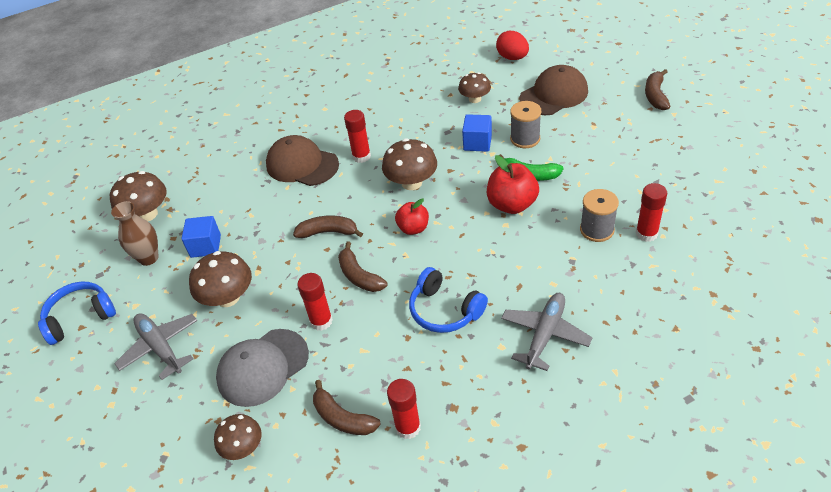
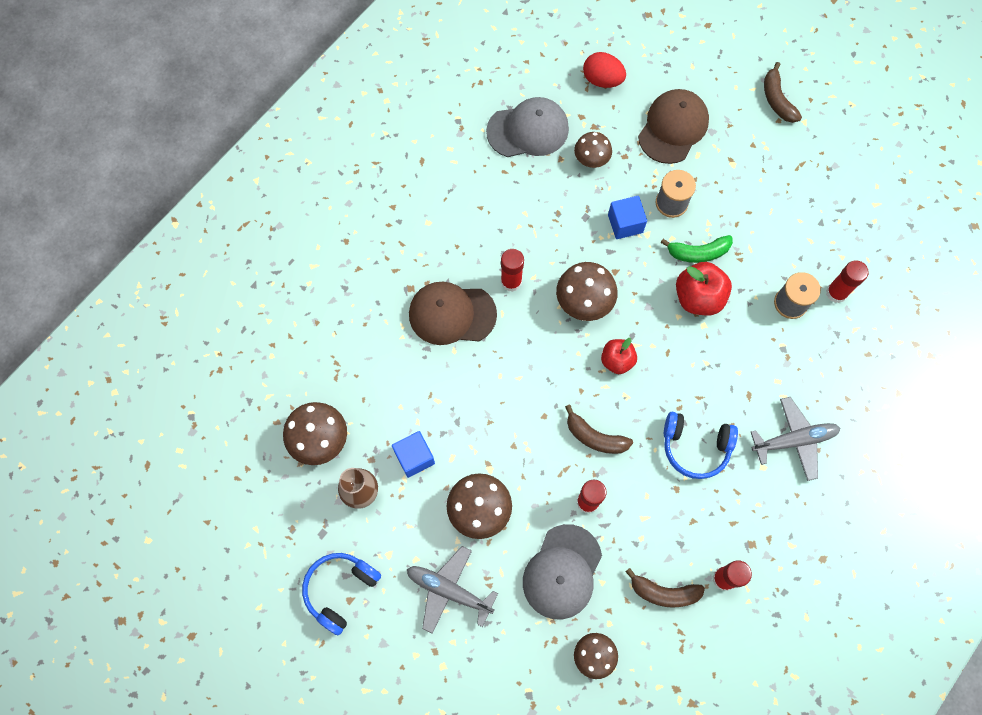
camera: 30 degrees left, 25 degrees up
brown banana [293,215,363,238] -> none
grey plane [501,293,592,371] -> grey plane turned 75 degrees clockwise [751,397,841,481]
none -> grey cap [486,97,569,157]

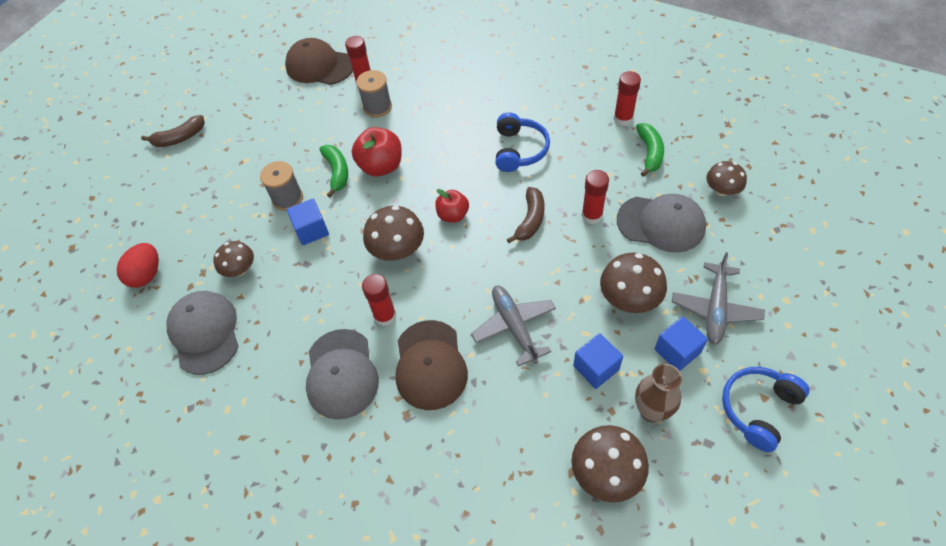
camera: 95 degrees left, 15 degrees down
blue headphones [302,553,381,636] -> blue headphones turned 105 degrees clockwise [722,367,809,452]
brown banana [625,568,705,608] -> green banana [636,123,664,177]
brown cap [638,89,709,164] -> brown cap moved to [285,38,353,85]
grey plane [751,397,841,481] -> grey plane moved to [471,286,556,366]
none -> grey cap [306,329,379,420]
none -> blue cube [654,316,708,371]

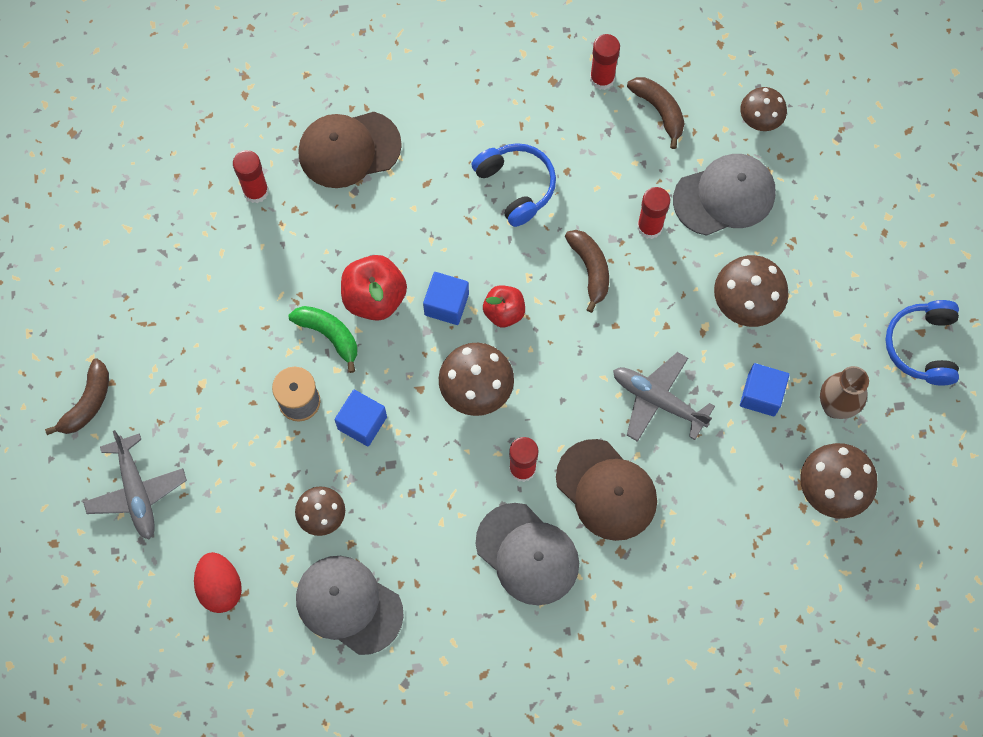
camera: 40 degrees left, 15 degrees up
brown cap [285,38,353,85] -> brown cap moved to [298,112,402,188]
grey spool [356,70,392,117] -> none
green banana [636,123,664,177] -> brown banana [627,77,685,149]
blue cube [654,316,708,371] -> blue cube moved to [423,272,469,325]
grey plane [672,252,765,345] -> grey plane moved to [83,430,187,539]

